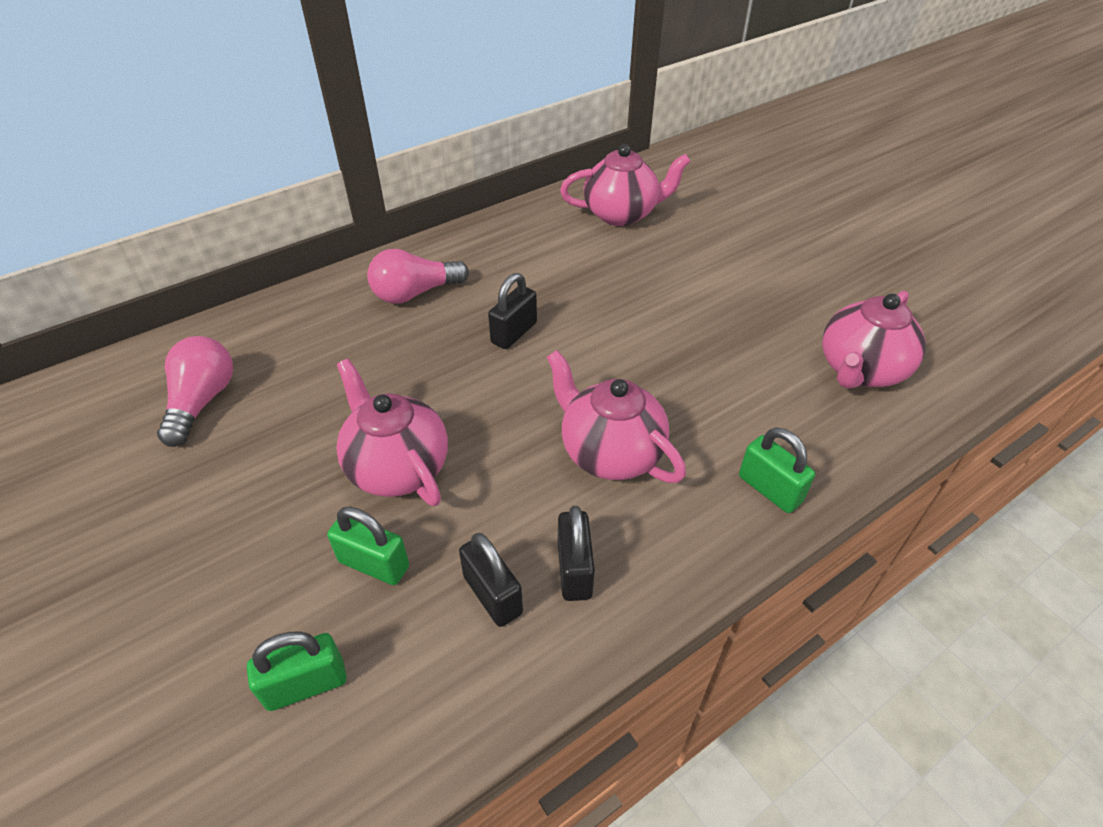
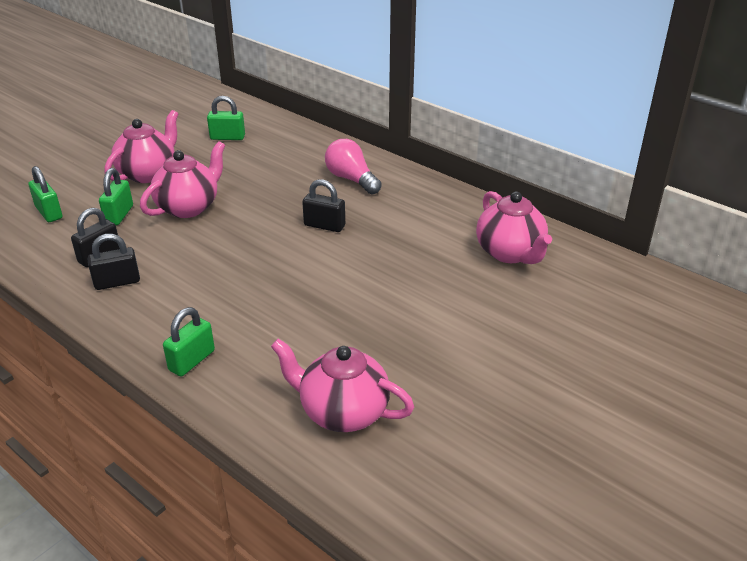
camera: 75 degrees right, 10 degrees down
pink light bulb [157,336,233,447] -> green padlock [207,96,245,140]
pink teapot [547,350,686,483] -> pink teapot moved to [105,110,178,183]

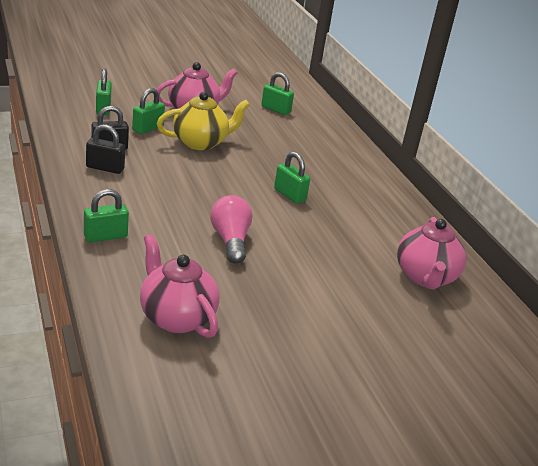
camera: 25 degrees right, 5 degrees down
pink teapot [140,141,225,218] -> yellow teapot [157,92,250,150]
black padlock [302,179,345,232] -> green padlock [274,152,310,204]
pink light bulb [325,139,382,194] -> pink light bulb moved to [210,195,252,264]

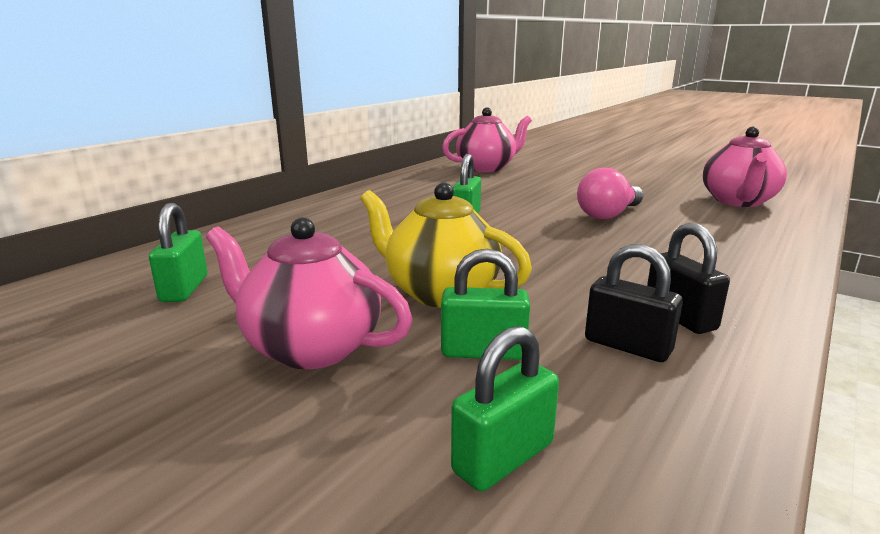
camera: 120 degrees left, 10 degrees down
green padlock [84,189,129,243] -> none

